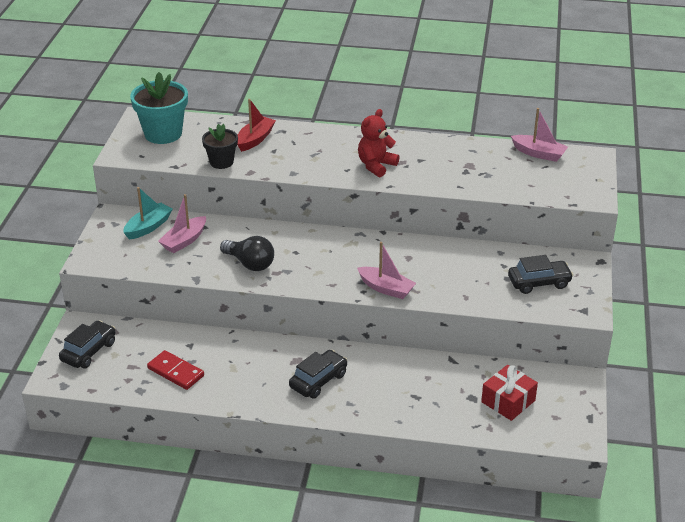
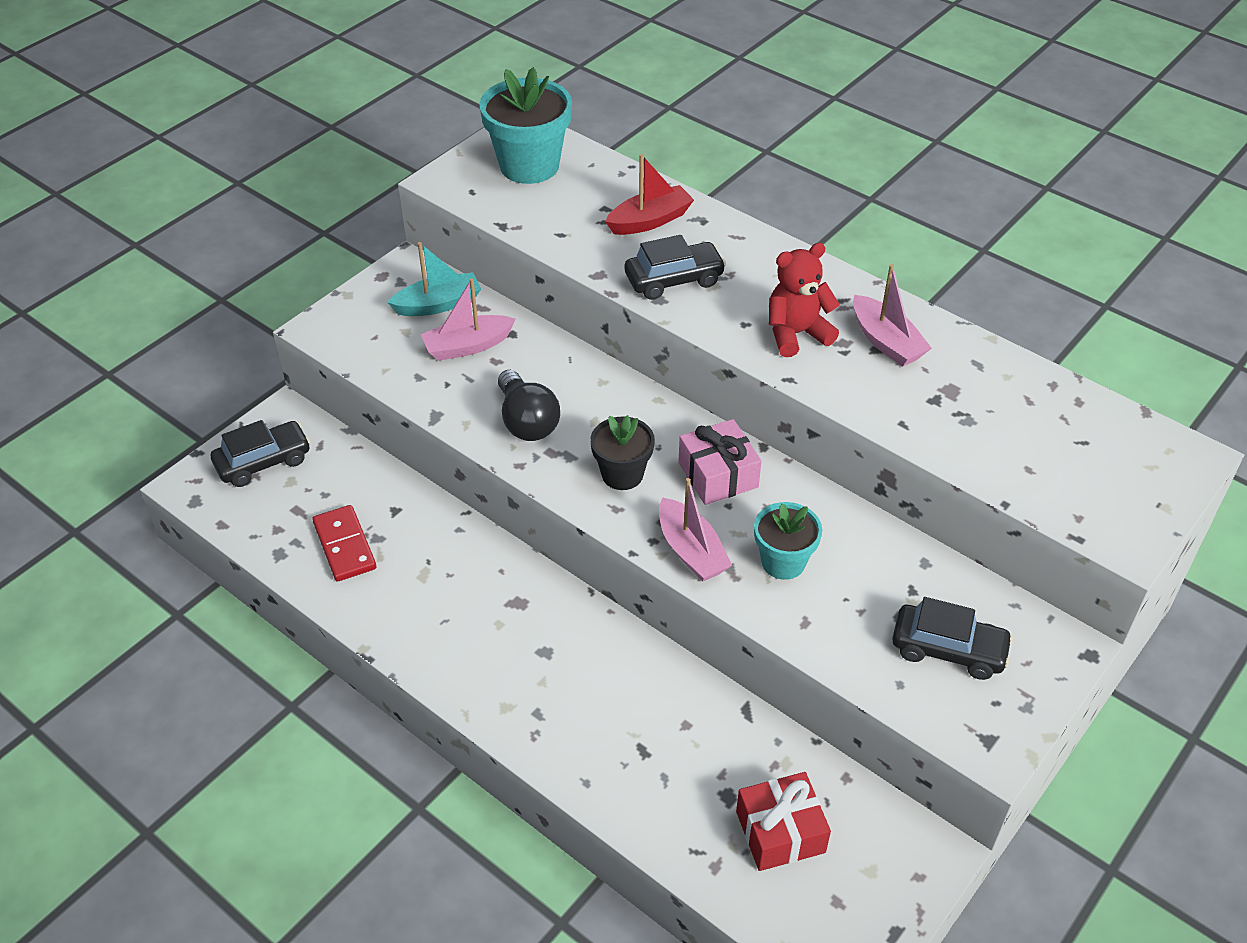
camera: 30 degrees right, 10 degrees up
black flower pot [202,124,238,169] -> black flower pot moved to [590,415,655,490]
black car [289,350,348,399] -> black car moved to [625,235,726,300]
pink boat [511,108,568,162] -> pink boat moved to [853,264,932,367]
none -> pink gift [678,419,762,505]
none -> turquoise flower pot [754,502,822,580]

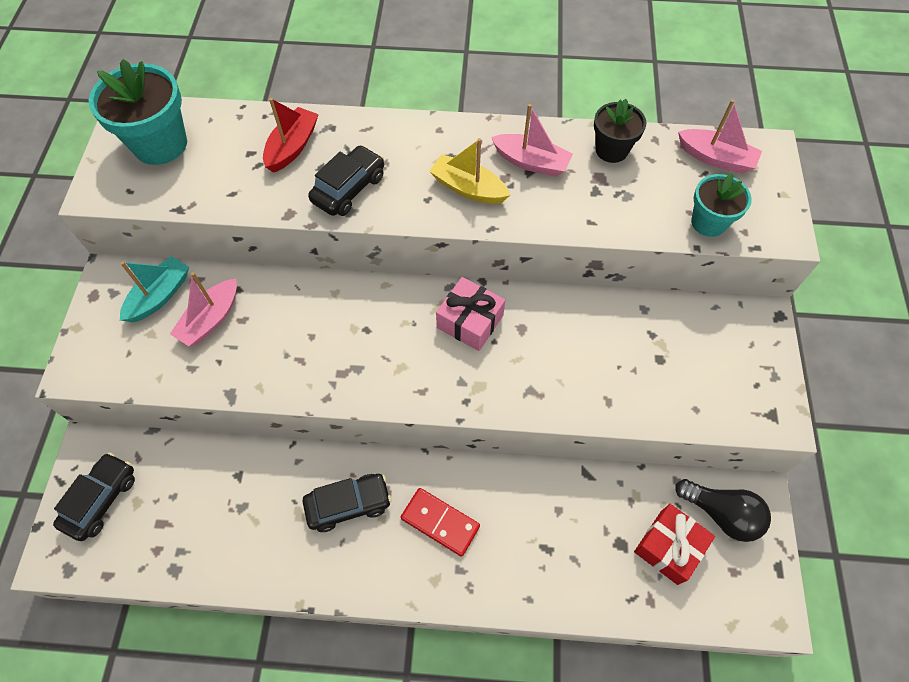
camera: 35 degrees left, 15 degrees up
red domino [312,505,376,582] -> red domino moved to [401,488,480,557]
black light bulb [498,370,560,441] -> black light bulb moved to [675,479,771,542]
black flower pot [590,415,655,490] -> black flower pot moved to [594,99,646,163]
pink boat [659,478,732,582] -> pink boat moved to [678,99,762,174]
turquoise flower pot [754,502,822,580] -> turquoise flower pot moved to [691,172,752,237]
red teddy bear [769,243,840,357] -> yellow boat [429,138,510,204]
black car [892,597,1013,680] -> black car moved to [303,474,392,532]

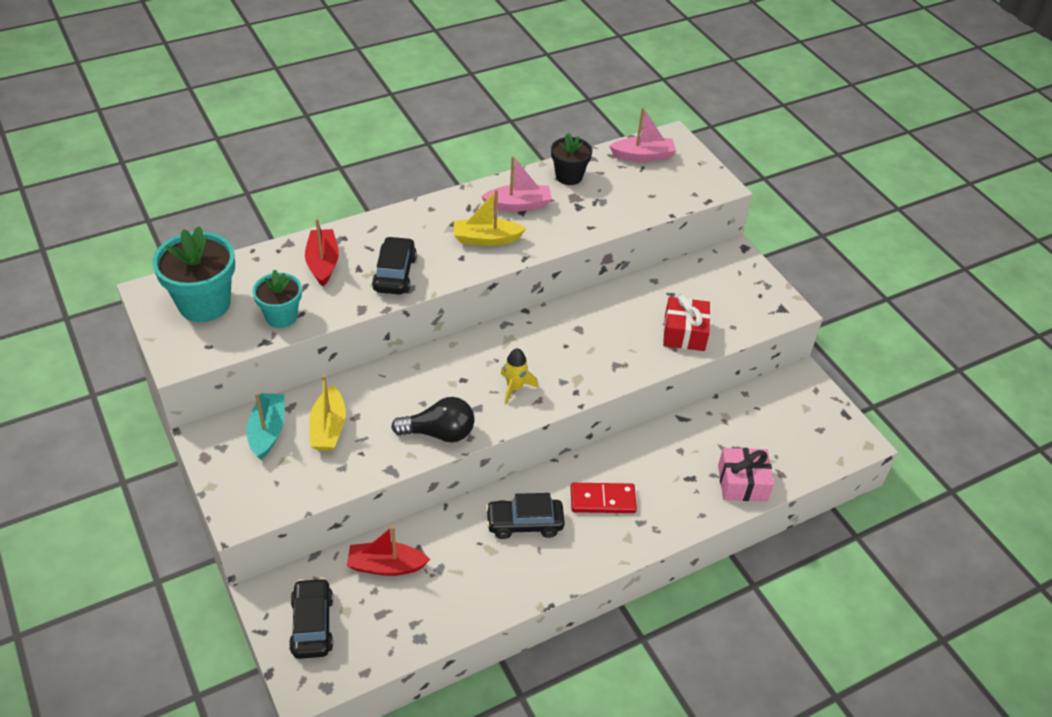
camera: 35 degrees left, 15 degrees down
pink boat [170,272,237,346] -> yellow boat [309,375,346,451]
black car [303,474,392,532] -> black car turned 135 degrees counterclockwise [486,493,565,539]
pink gift [436,277,505,351] -> pink gift moved to [718,448,774,501]
red gift [634,504,715,585] -> red gift moved to [663,295,710,351]
black light bulb [675,479,771,542] -> black light bulb moved to [391,397,474,442]
turquoise flower pot [691,172,752,237] -> turquoise flower pot moved to [252,269,302,328]
none -> red boat [347,526,430,576]
none -> yellow rocket [501,348,538,405]

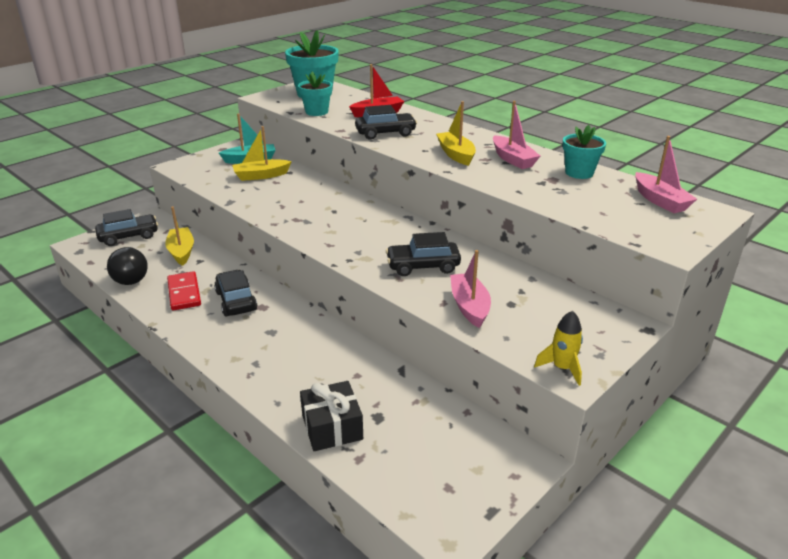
camera: 75 degrees right, 15 degrees down
red boat [347,526,430,576] -> yellow boat [165,206,194,266]
black light bulb [391,397,474,442] -> black light bulb moved to [107,247,148,285]
yellow rocket [501,348,538,405] -> yellow rocket moved to [534,311,583,386]
black flower pot [551,133,593,185] -> turquoise flower pot [562,125,606,179]
red domino [570,483,637,513] -> red domino moved to [167,271,201,310]
red gift [663,295,710,351] -> pink boat [450,250,491,328]
pink gift [718,448,774,501] -> black gift [300,381,363,451]
none -> black car [386,232,461,276]

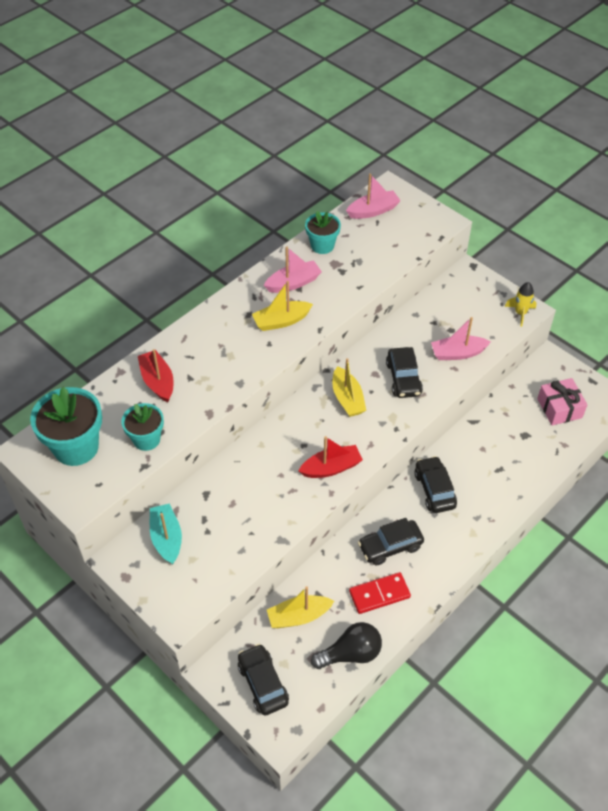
camera: 90 degrees left, 20 degrees up
yellow boat [232,126,292,181] -> yellow boat moved to [332,358,366,417]
black gift [300,381,363,451] -> none
black car [355,105,417,140] -> black car moved to [414,456,457,513]
none -> red boat [298,436,363,478]
none -> pink gift [537,378,587,426]

